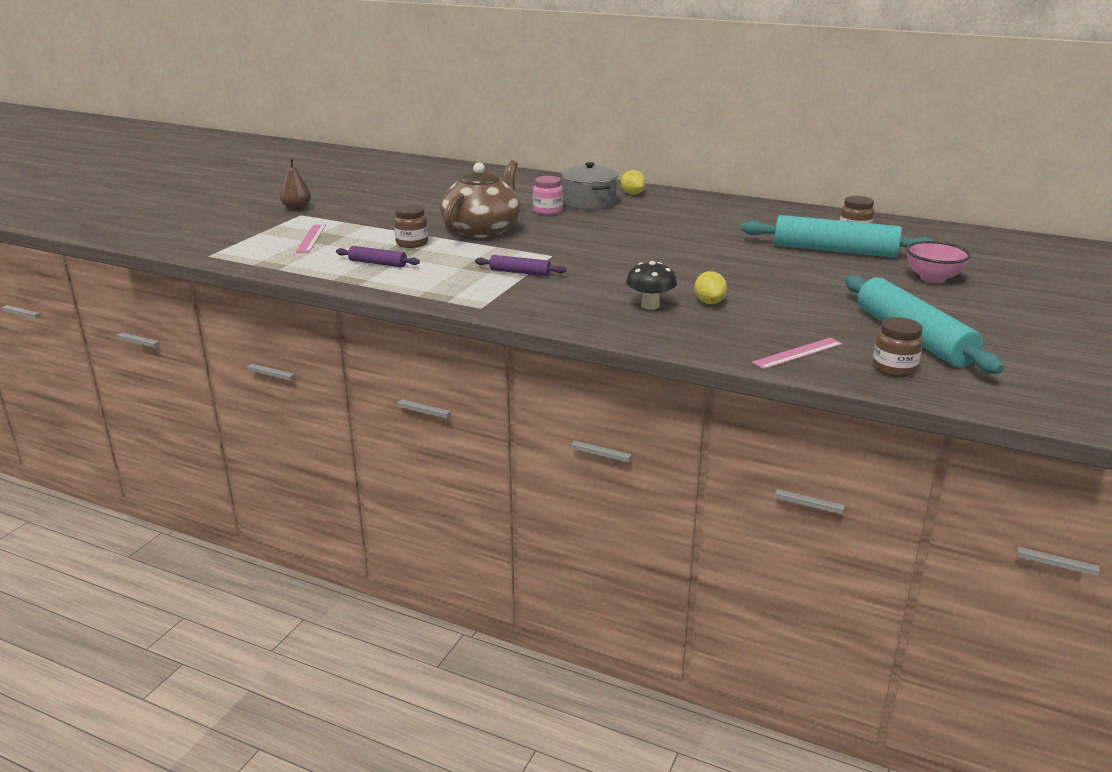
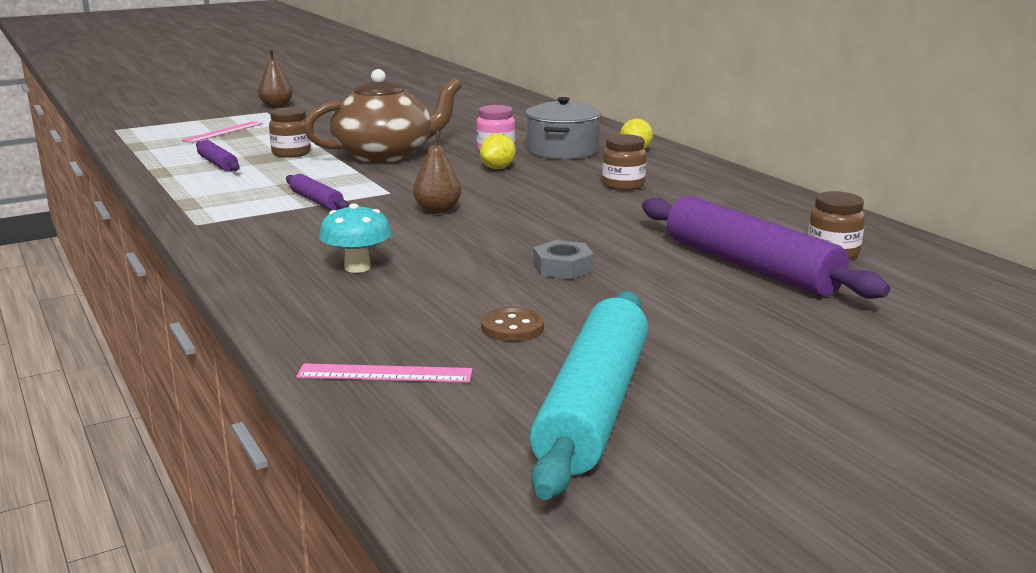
camera: 35 degrees right, 5 degrees down
black mushroom [626,261,677,310] -> turquoise mushroom [319,203,392,273]
yellow lemon [694,271,727,304] -> yellow lemon moved to [480,134,516,169]
turquoise rolling pin [742,215,935,258] -> purple rolling pin [642,196,890,299]
brown jar [873,317,923,377] -> brown jar moved to [602,134,646,191]
pink bowl [906,241,971,283] -> none
none -> brown pear [413,130,461,214]
none -> brown button [481,307,544,341]
none -> grey nut [533,240,594,279]

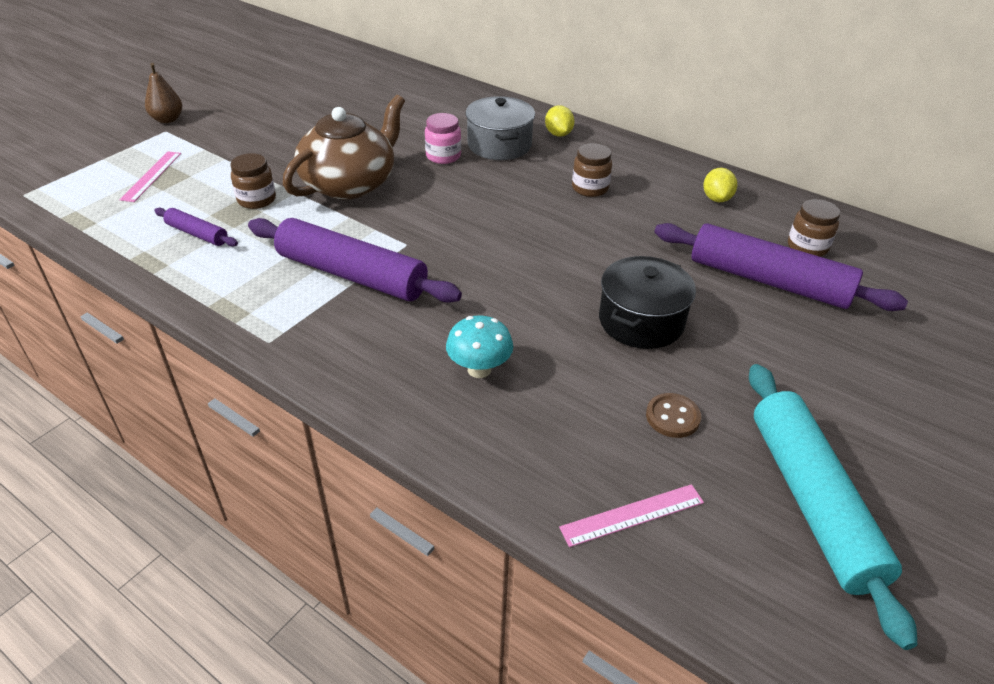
camera: 25 degrees left, 20 degrees up
purple rolling pin [286,174,349,210] -> purple rolling pin [248,218,462,303], size x2.10
brown pear [413,130,461,214] -> none
yellow lemon [480,134,516,169] -> yellow lemon moved to [703,168,737,202]
grey nut [533,240,594,279] -> black pot [599,256,696,349]

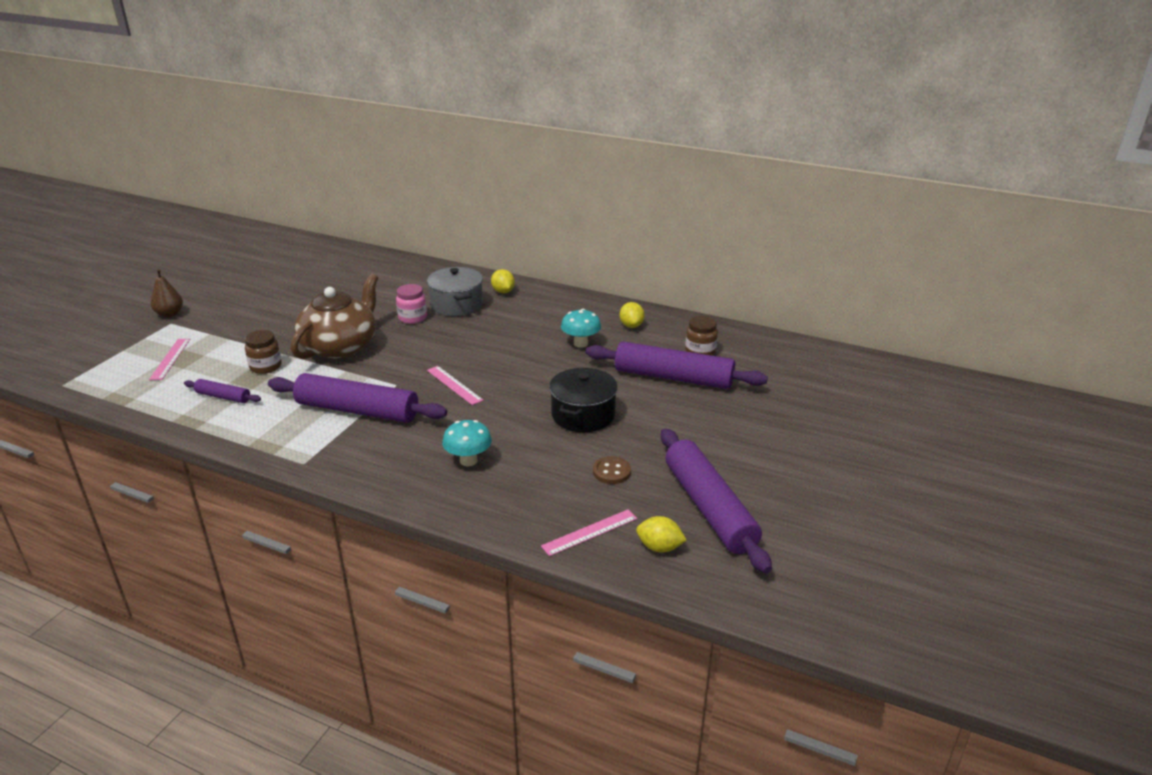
camera: 10 degrees left, 10 degrees down
brown jar [572,143,612,197] -> none
turquoise rolling pin [749,364,918,650] -> purple rolling pin [661,428,772,573]
none -> pink ruler [427,366,483,405]
none -> turquoise mushroom [561,309,601,348]
none -> yellow lemon [636,516,687,552]

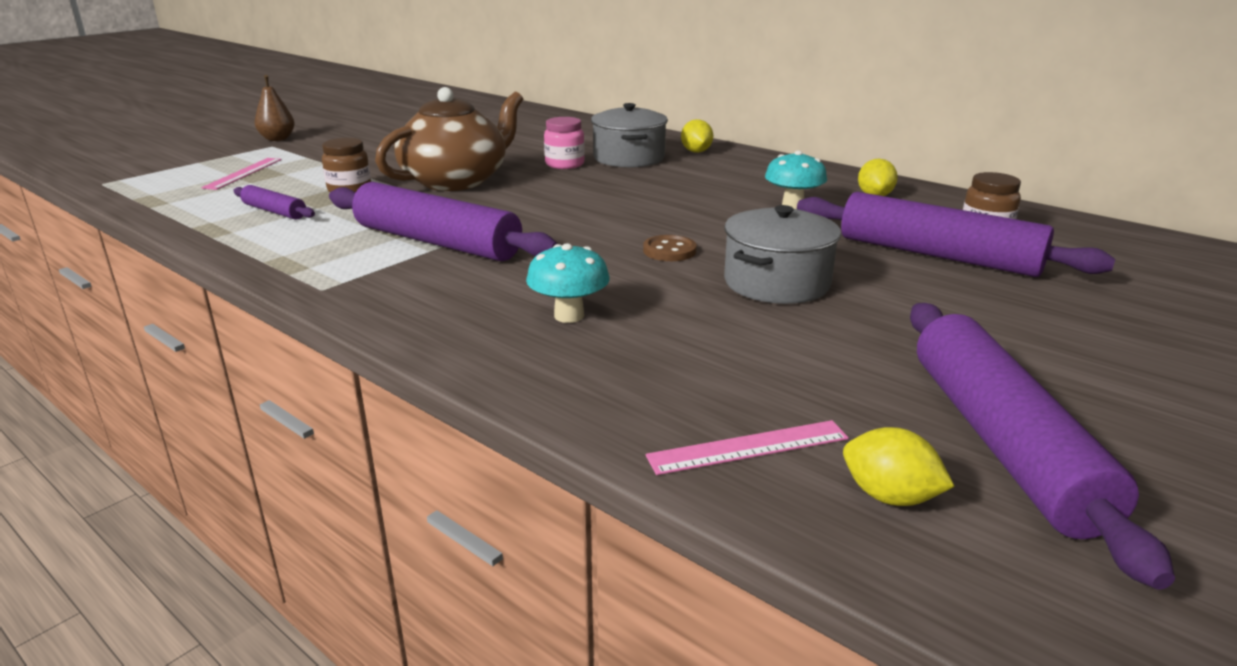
camera: 15 degrees right, 5 degrees down
pink ruler [427,366,483,405] -> none
black pot [549,368,618,432] -> grey pot [724,205,841,304]
brown button [593,456,631,484] -> brown button moved to [643,235,697,261]

